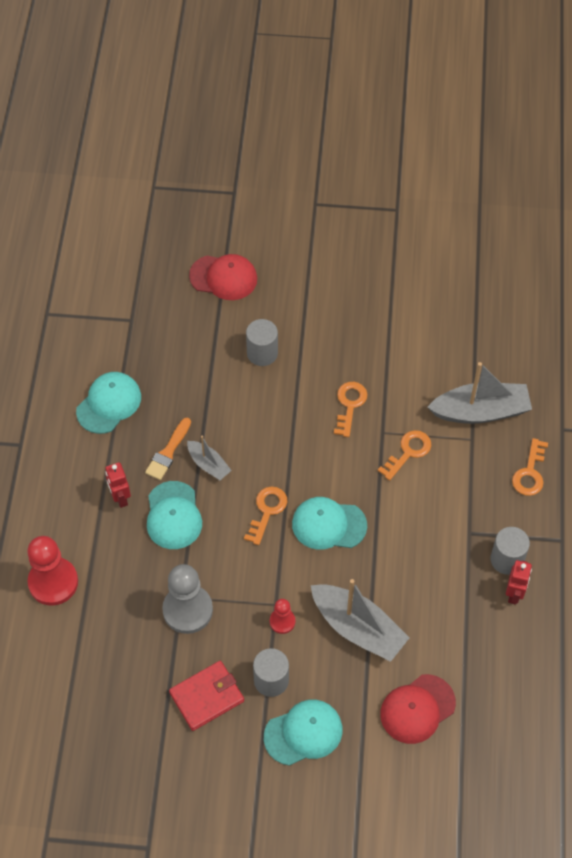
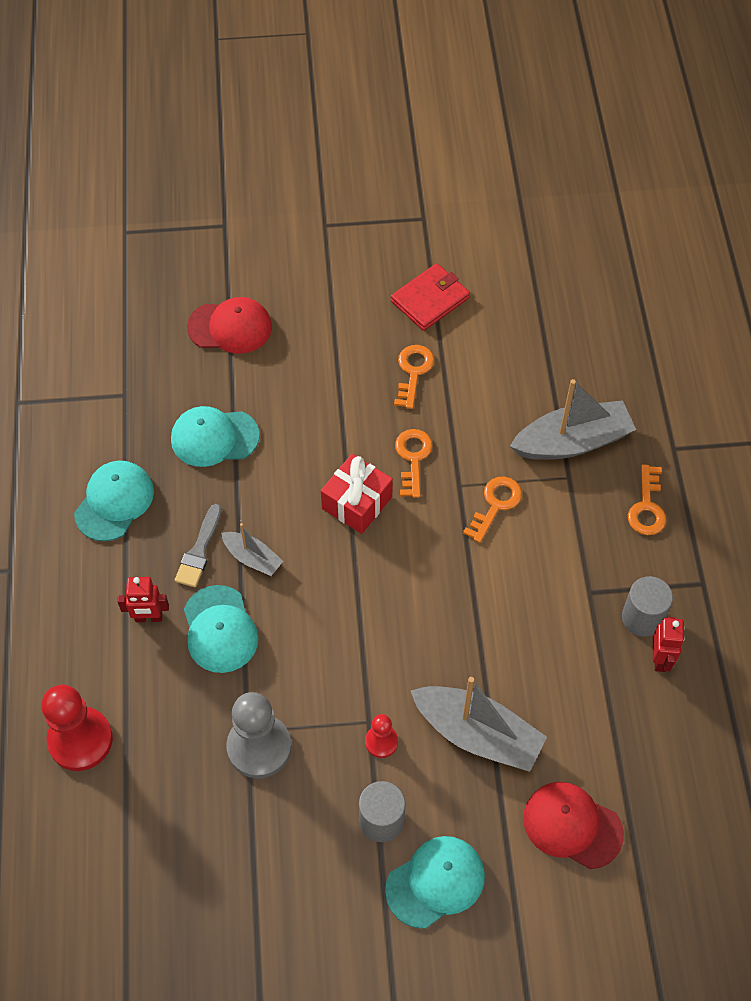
camera: 10 degrees left, 0 degrees up
red robot [105,462,131,508] -> red robot turned 60 degrees counterclockwise [117,577,169,622]
orange brush [145,418,191,480] -> grey brush [175,504,222,587]
red wallet [169,661,244,731] -> red wallet moved to [391,263,470,331]
orange key [244,487,287,545] -> orange key moved to [394,345,434,409]
grey cylinder [246,319,278,366] -> none
turquoise cap [292,497,367,550] -> turquoise cap moved to [171,406,260,467]
red cap [380,674,456,744] -> red cap turned 75 degrees clockwise [523,782,624,869]
none -> red gift [321,454,393,534]

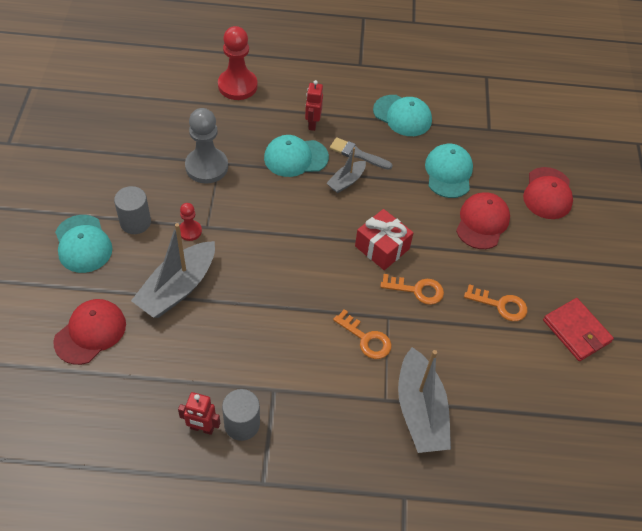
camera: 95 degrees right, 5 degrees down
orange key [628,465,666,535] -> none
none -> red cap [456,192,510,249]

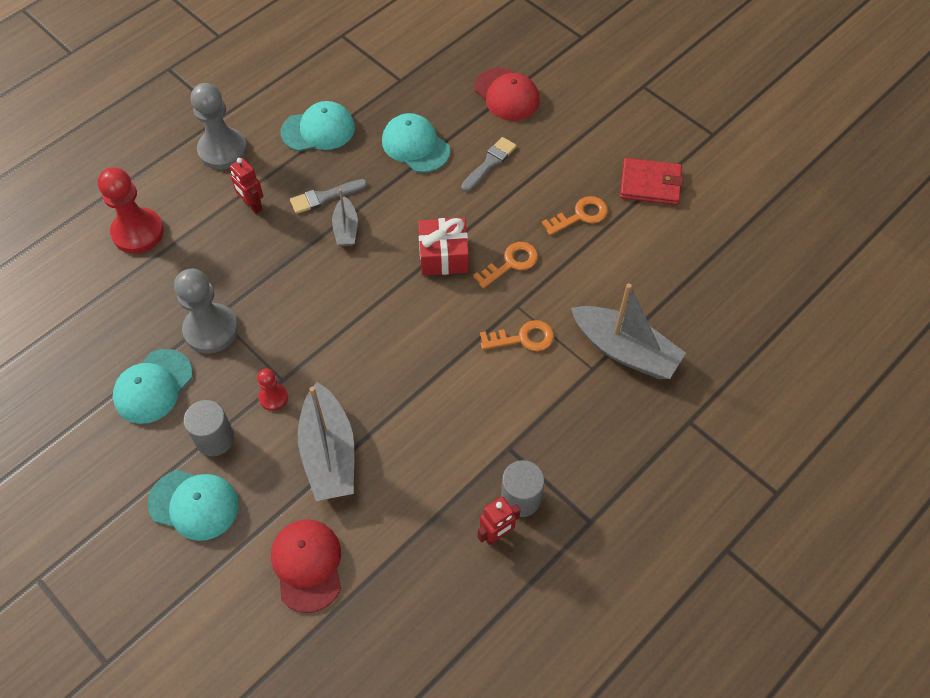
camera: 45 degrees left, 5 degrees up
turquoise cap [264,135,329,177] -> turquoise cap moved to [113,349,193,424]
red cap [456,192,510,249] -> grey brush [461,137,517,192]
none -> grey pawn [191,83,247,170]

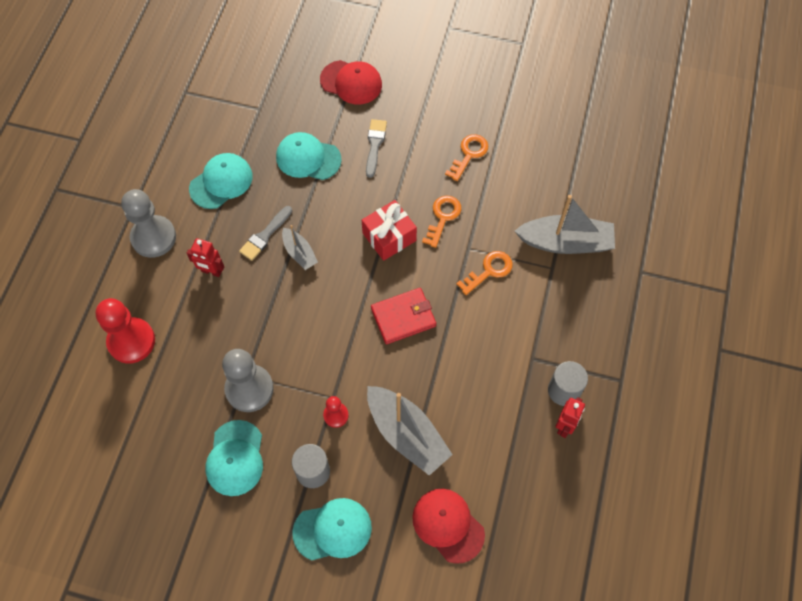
camera: 30 degrees left, 5 degrees up
red wallet [620,158,683,205] -> red wallet moved to [371,288,436,344]

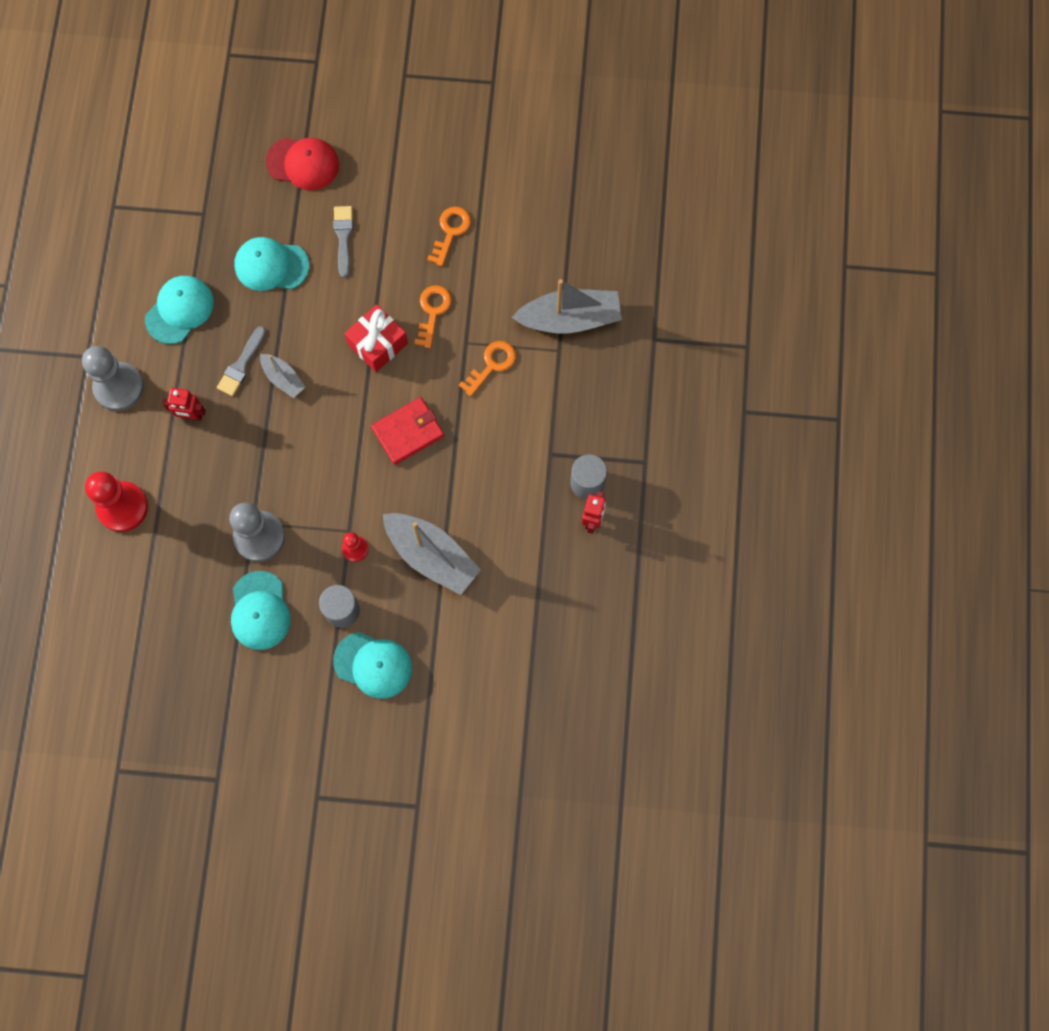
camera: 10 degrees left, 10 degrees up
turquoise cap [292,498,372,560] -> turquoise cap turned 45 degrees clockwise [333,632,412,699]
red cap [412,489,485,564] -> none

